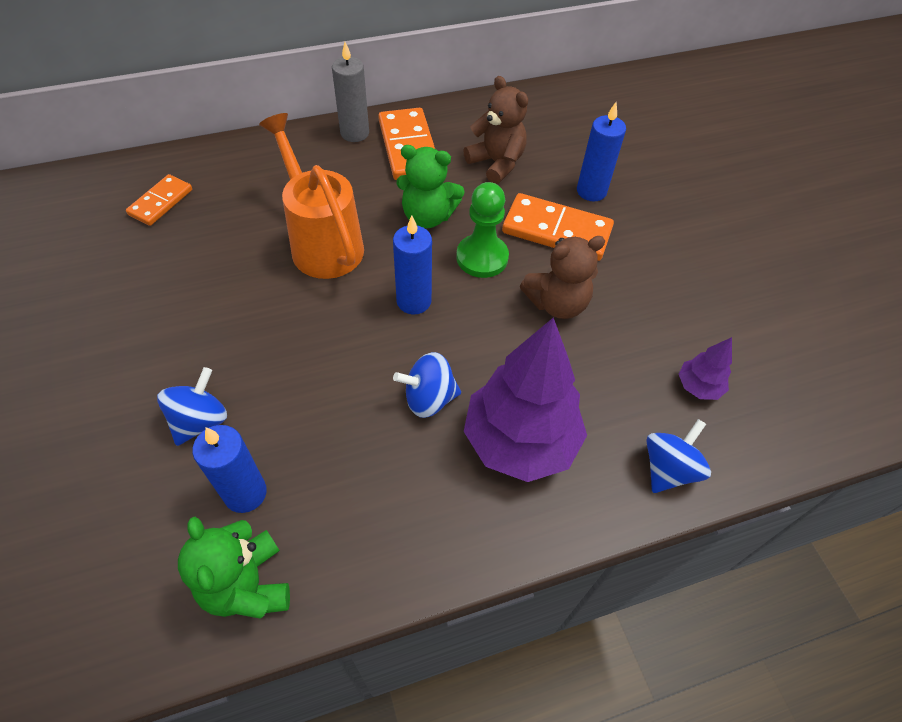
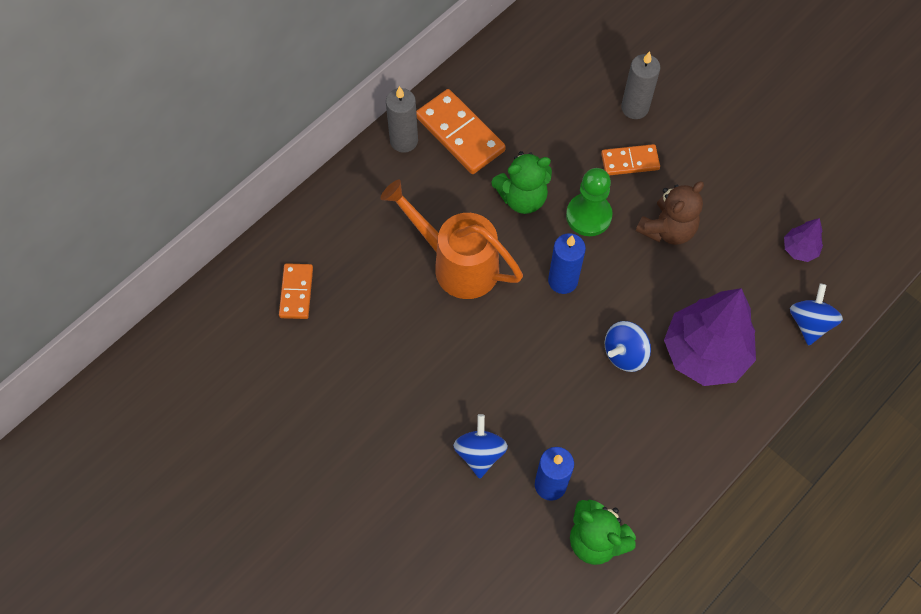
camera: 25 degrees left, 10 degrees up
brown teddy bear [463,76,528,184] -> none
orange domino [502,193,614,261] -> orange domino [601,144,660,175], size x0.61
blue candle [577,102,626,201] -> grey candle [621,51,660,119]

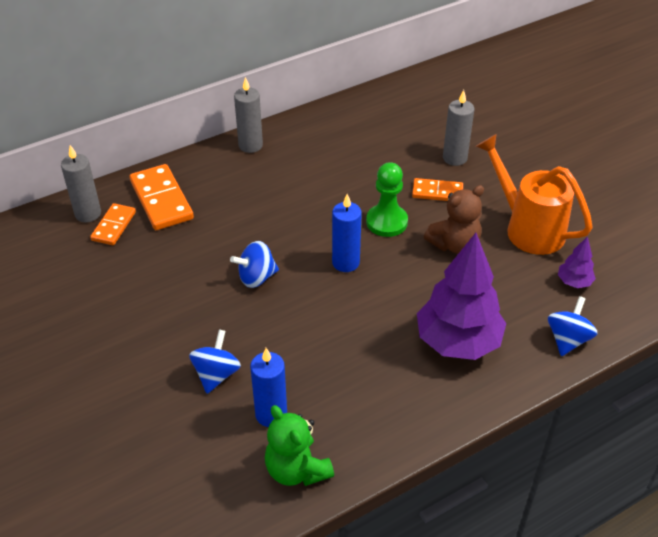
camera: 15 degrees right, 20 degrees down
orange watering can [381,180,523,299] -> orange watering can moved to [476,134,593,255]
orange domino [416,89,506,174] -> orange domino moved to [129,164,194,230]
green teddy bear [491,151,552,214] -> none
blue spinning top [605,321,651,372] -> blue spinning top moved to [230,241,279,288]
none -> grey candle [61,145,101,223]

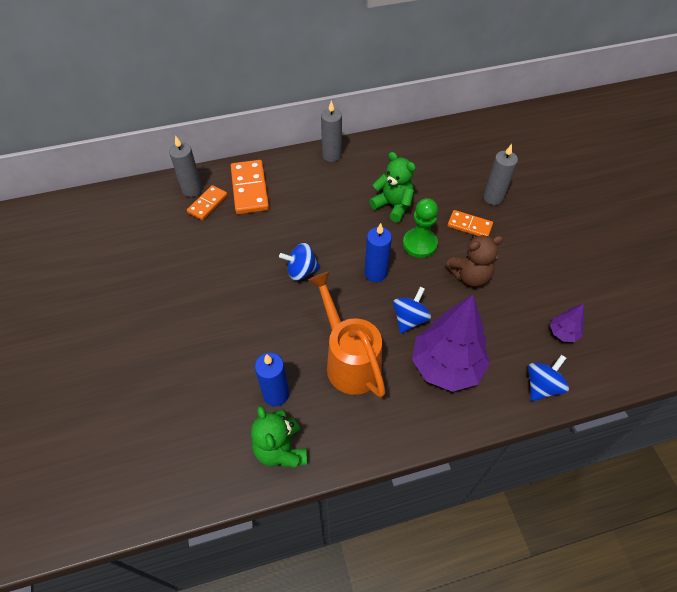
camera: 15 degrees right, 10 degrees up
blue spinning top [189,329,241,394] -> blue spinning top moved to [393,287,431,333]
orange watering can [476,134,593,255] -> orange watering can moved to [308,271,386,397]
none -> green teddy bear [369,152,416,222]

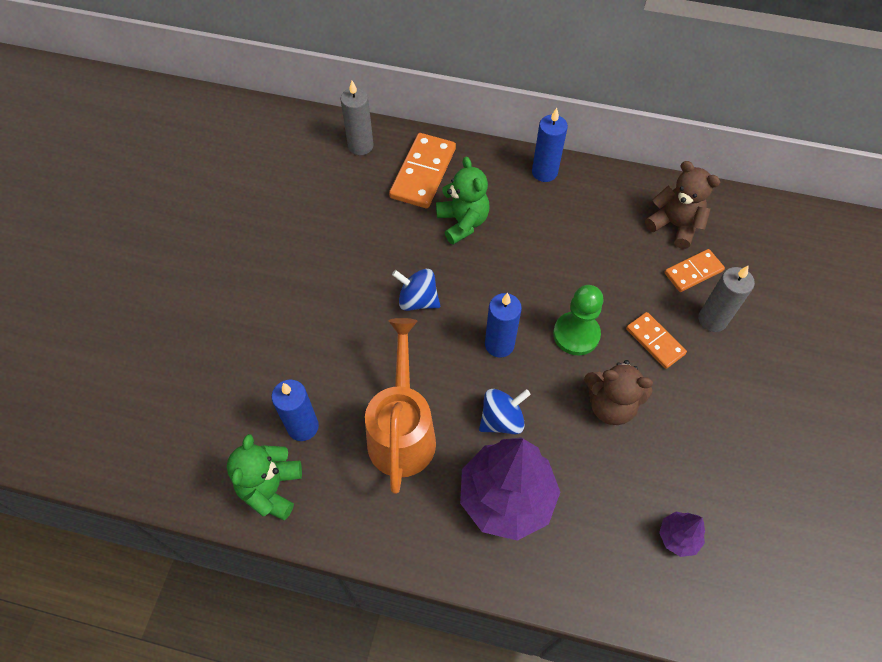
camera: 30 degrees right, 5 degrees up
orange domino [187,185,228,220] -> orange domino moved to [665,249,725,292]
grey candle [321,100,342,162] -> blue candle [532,108,568,182]
green teddy bear [369,152,416,222] -> green teddy bear moved to [436,156,489,245]
blue spinning top [528,355,569,401] -> none
none -> brown teddy bear [645,161,720,249]

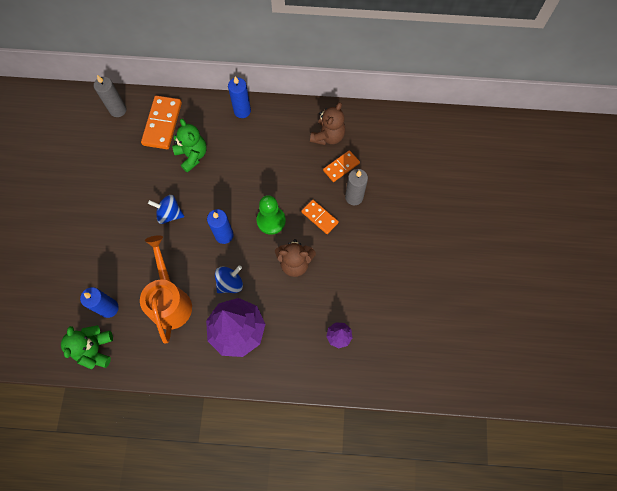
camera: 10 degrees left, 10 degrees up
brown teddy bear [645,161,720,249] -> brown teddy bear turned 90 degrees clockwise [310,102,345,145]

